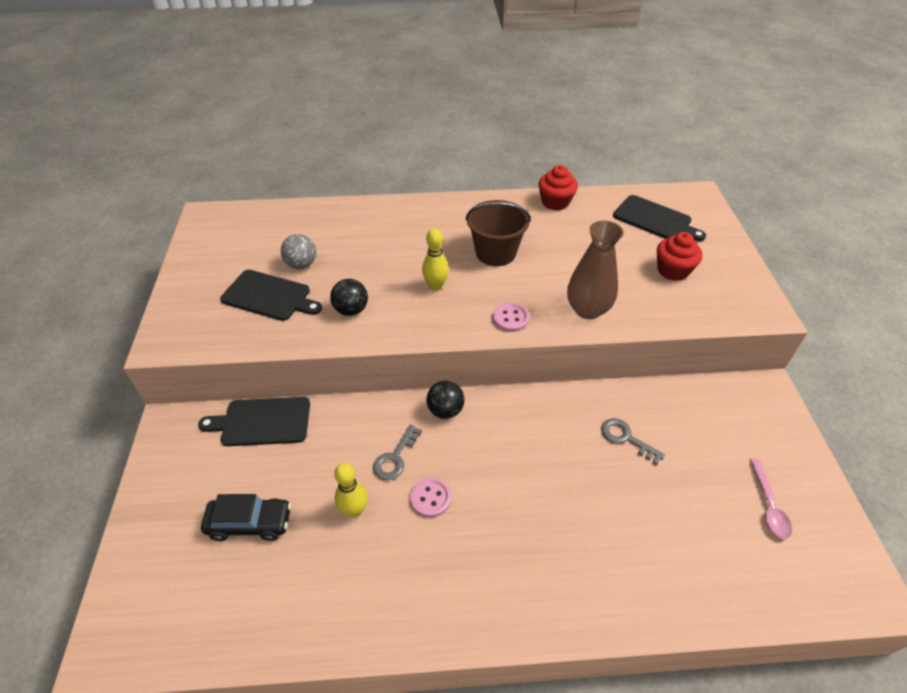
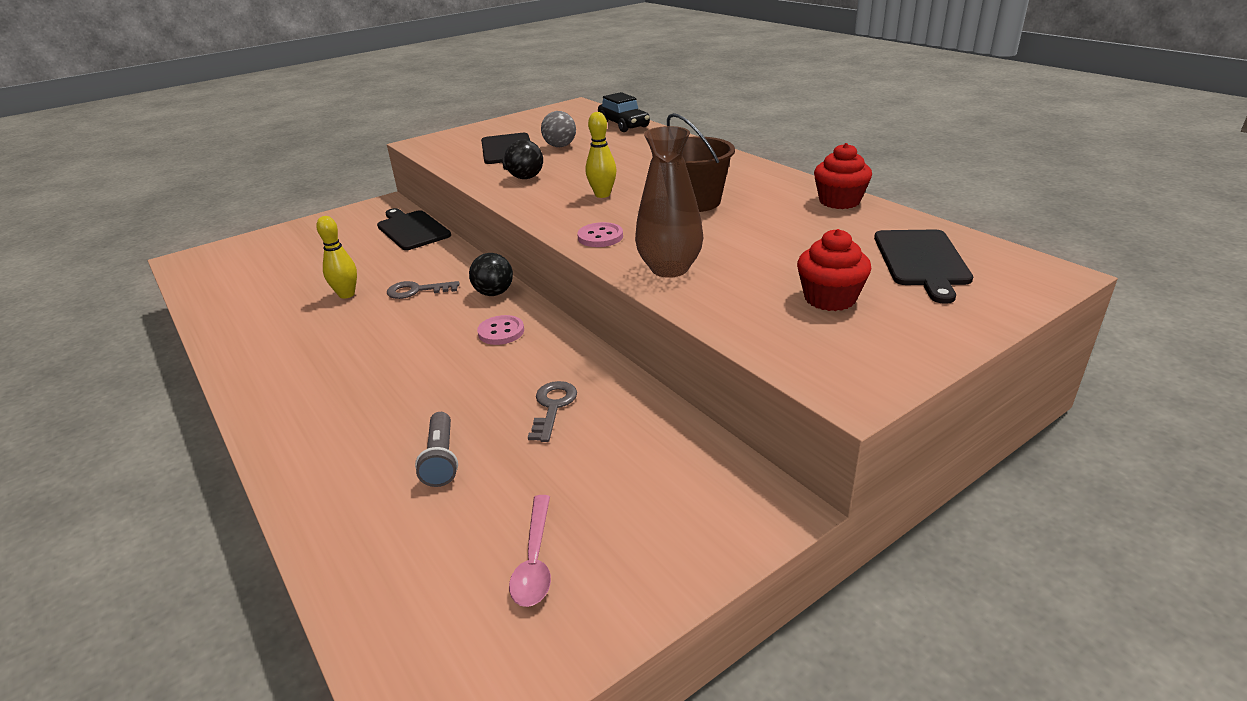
camera: 60 degrees right, 15 degrees down
black car [201,494,291,541] -> black car moved to [598,92,650,132]
pink button [410,477,451,518] -> pink button moved to [477,315,524,345]
pink spoon [749,459,792,539] -> pink spoon turned 60 degrees counterclockwise [509,495,551,607]
none -> grey flashlight [415,412,458,487]

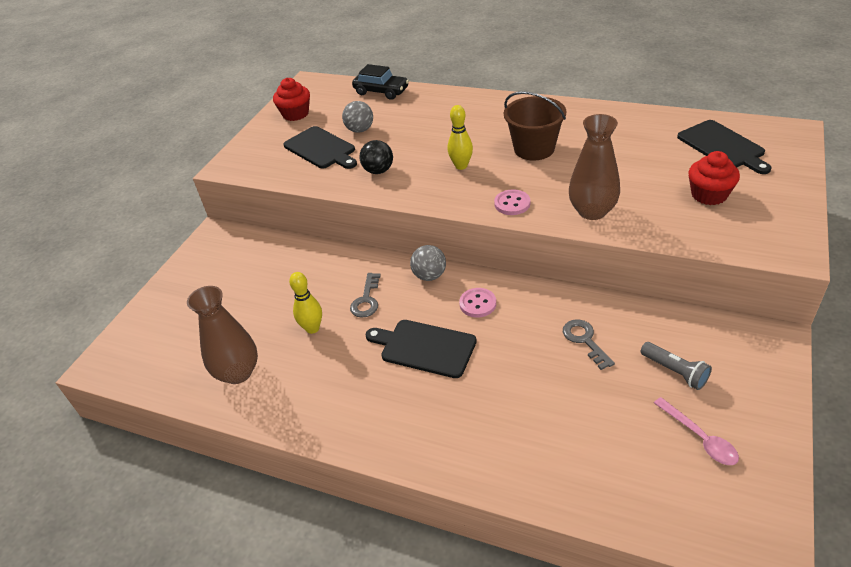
camera: 30 degrees left, 10 degrees up
black cutting board [377,208,451,250] -> black cutting board moved to [365,320,477,378]
grey key [387,281,460,299] -> grey key turned 45 degrees counterclockwise [350,273,381,318]
grey flashlight [415,412,458,487] -> grey flashlight moved to [641,342,712,390]
black ball [469,253,513,296] -> grey ball [410,245,446,281]
red cupcake [814,143,872,209] -> red cupcake moved to [273,78,310,121]
none -> brown vase [187,286,258,384]

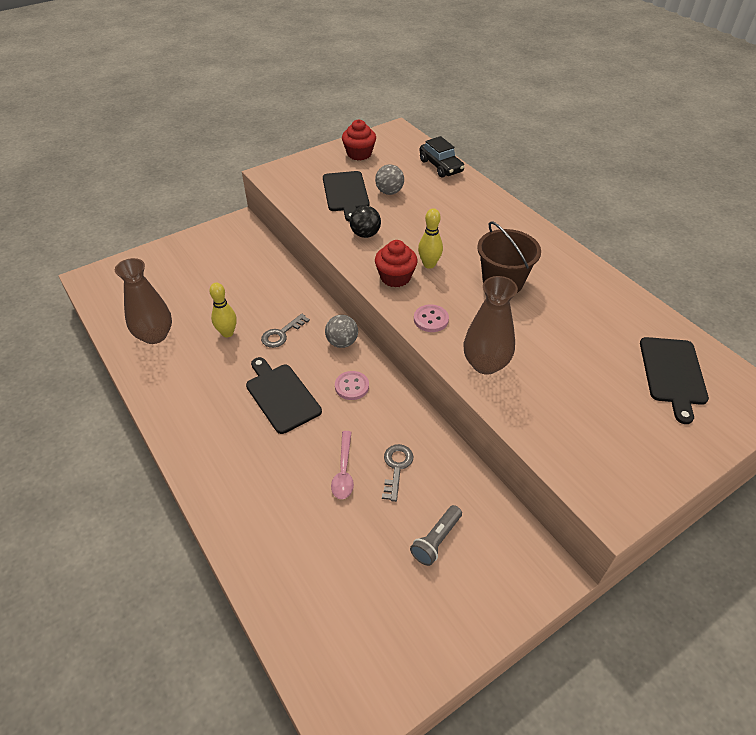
camera: 30 degrees right, 5 degrees up
grey flashlight [641,342,712,390] -> grey flashlight turned 45 degrees clockwise [410,505,462,566]
pink spoon [654,397,739,465] -> pink spoon moved to [331,431,354,499]
red cupcake [689,151,740,205] -> red cupcake moved to [375,240,418,287]

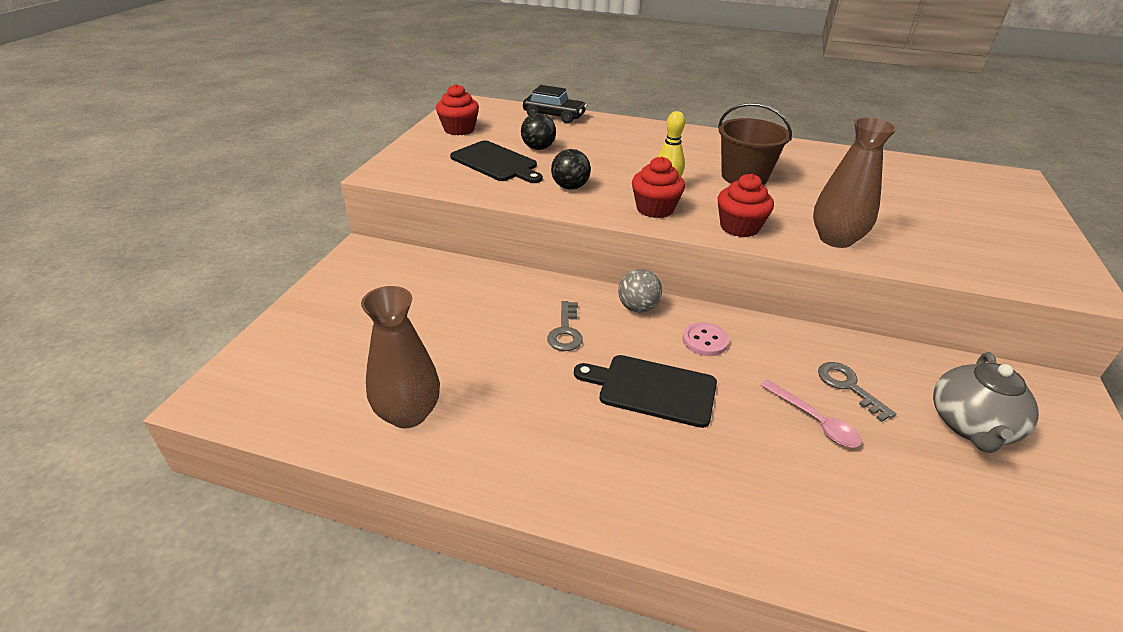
camera: 40 degrees left, 10 degrees down
yellow bowling pin [209,283,237,337] -> none
grey ball [375,164,404,195] -> black ball [521,113,556,150]
grey flashlight [410,505,462,566] -> grey teapot [933,352,1039,453]
pink button [414,305,449,332] -> red cupcake [718,174,774,237]
black cutting board [640,337,709,424] -> none

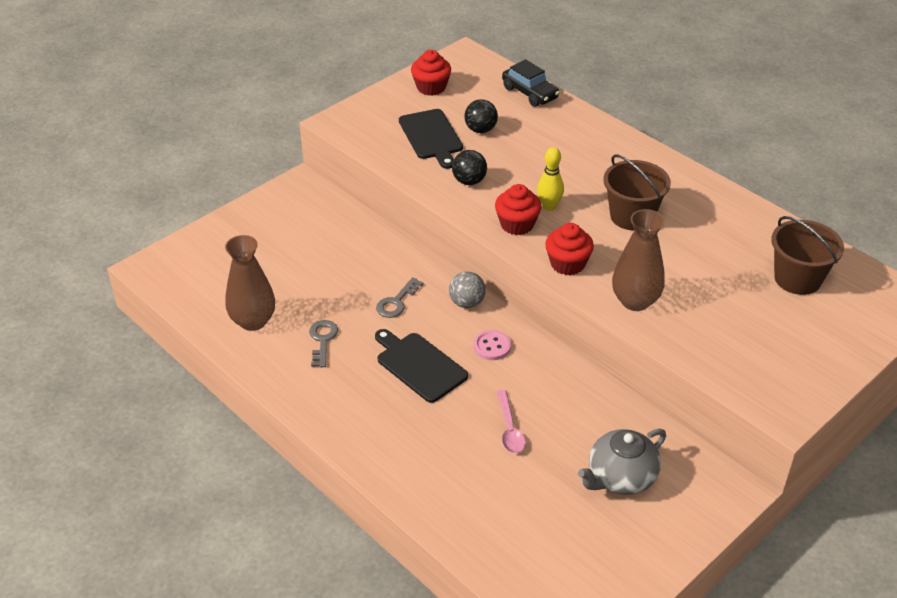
camera: 30 degrees right, 5 degrees up
grey key [818,362,896,422] -> grey key moved to [309,320,338,367]
none -> brown bucket [771,216,844,295]

